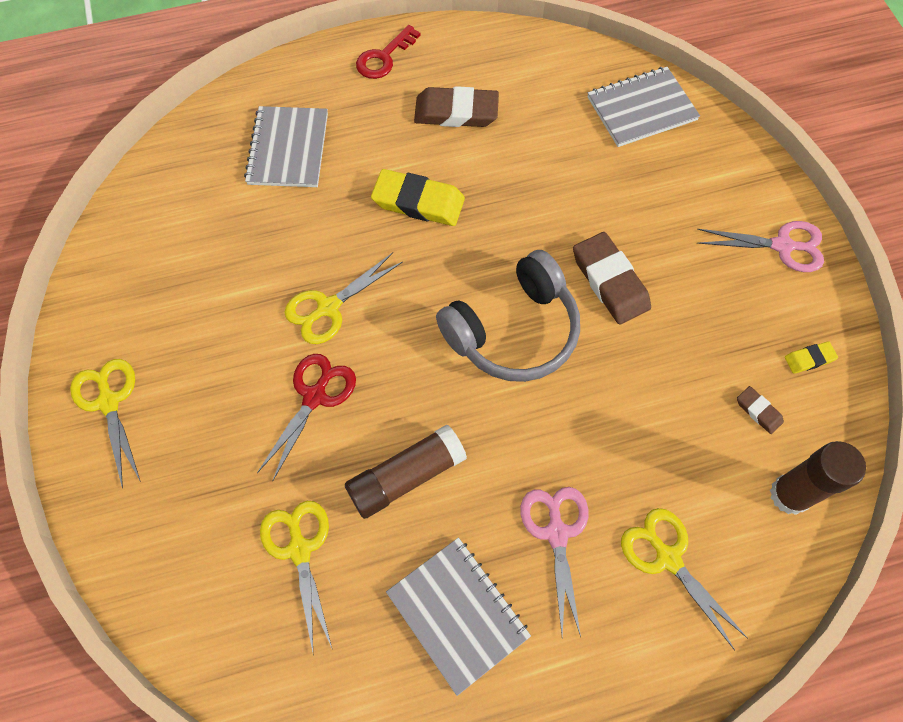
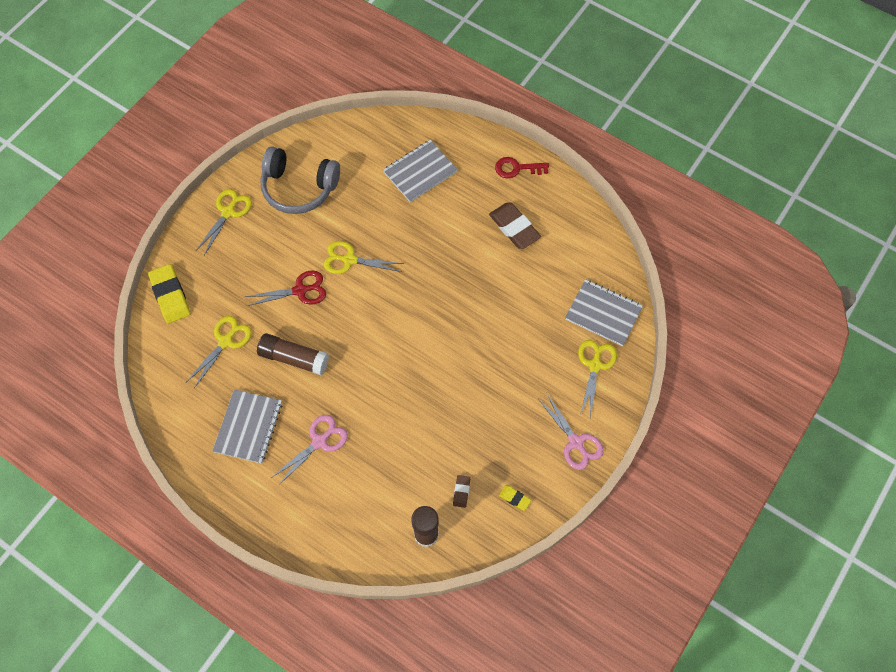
camera: 50 degrees right, 0 degrees up
yellow eraser [371,169,465,226] -> yellow eraser moved to [148,264,190,323]
grey headphones [436,250,580,382] -> grey headphones moved to [260,146,340,214]
brown eraser [573,232,651,325] -> none
yellow scissors [621,508,748,650] -> yellow scissors moved to [578,340,617,419]

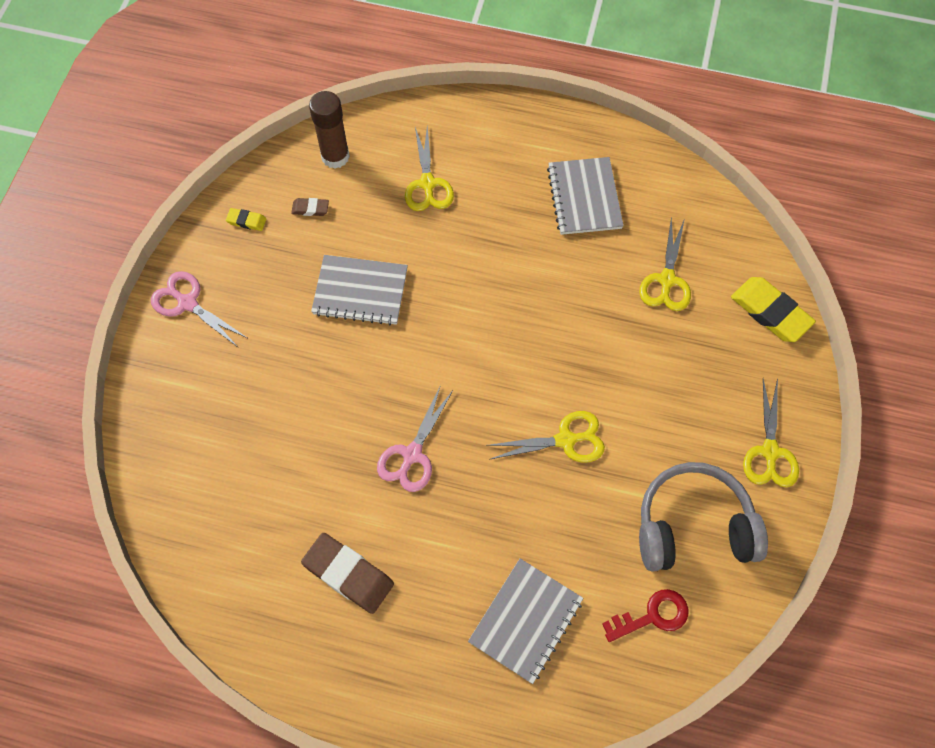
camera: 160 degrees right, 0 degrees up
red scissors [245,270,326,306] -> none
brown glue stick [257,333,329,375] -> none
pink scissors [271,415,348,486] -> pink scissors moved to [377,385,454,492]
brown eraser [453,475,470,508] -> brown eraser turned 75 degrees counterclockwise [291,198,329,216]
red key [495,157,549,178] -> red key moved to [602,589,688,642]
grey notebook [565,279,643,346] -> grey notebook moved to [311,255,408,325]
yellow scissors [578,340,617,419] -> yellow scissors moved to [405,126,454,211]

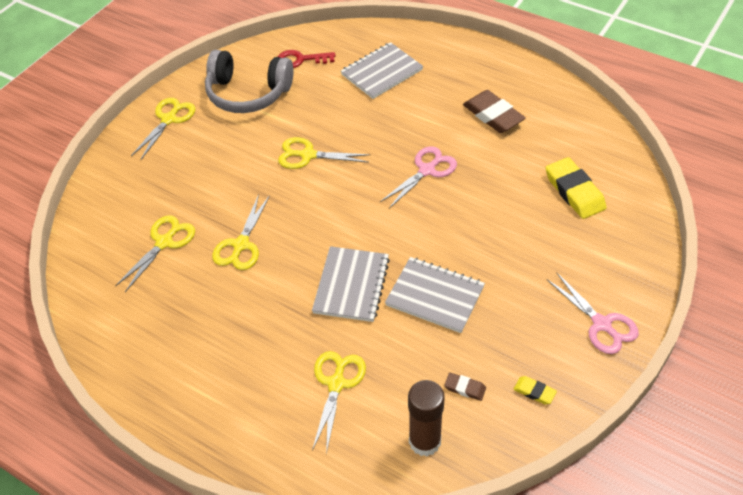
camera: 160 degrees left, 15 degrees down
grey notebook [547,157,624,235] -> grey notebook moved to [312,246,390,322]
yellow eraser [731,277,816,342] -> yellow eraser moved to [546,157,606,219]
none -> yellow scissors [212,194,270,270]

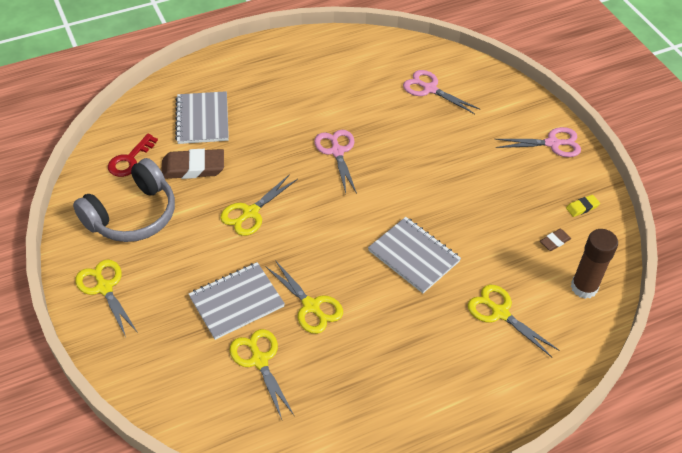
camera: 60 degrees left, 0 degrees up
grey notebook [385,257,485,333] -> grey notebook moved to [189,262,285,340]
brown eraser [463,90,526,133] -> brown eraser moved to [161,149,224,179]
yellow eraser [546,157,606,219] -> pink scissors [403,70,479,114]

